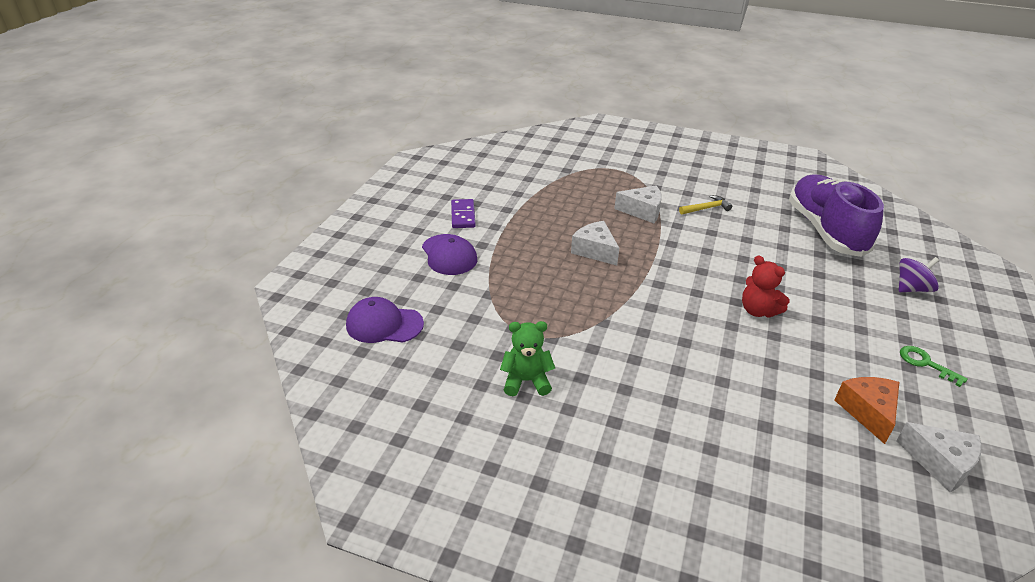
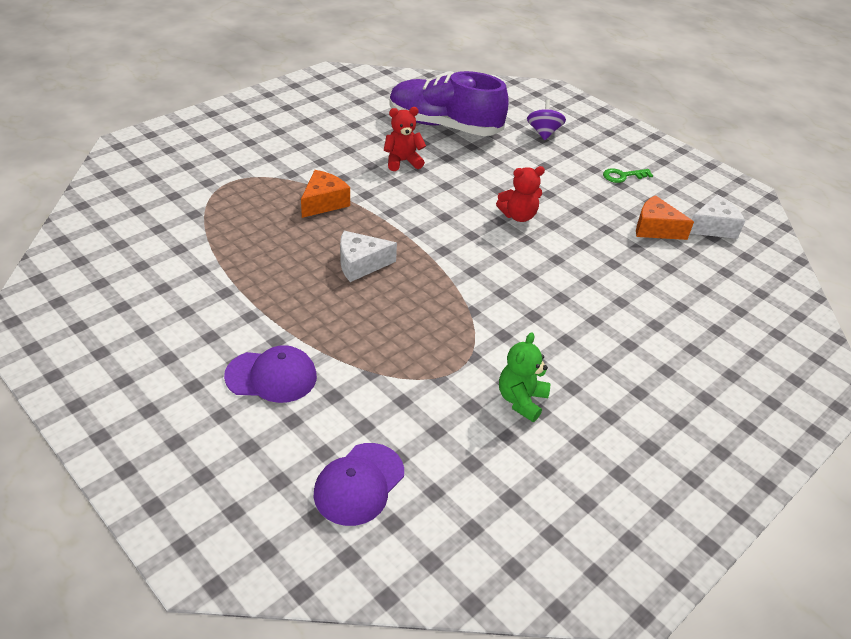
camera: 65 degrees left, 5 degrees up
purple domino [451,199,476,228] -> none
white cheese [614,186,662,223] -> orange cheese [301,170,350,218]
yellow hammer [679,195,732,215] -> none
none -> red teddy bear [384,107,426,171]

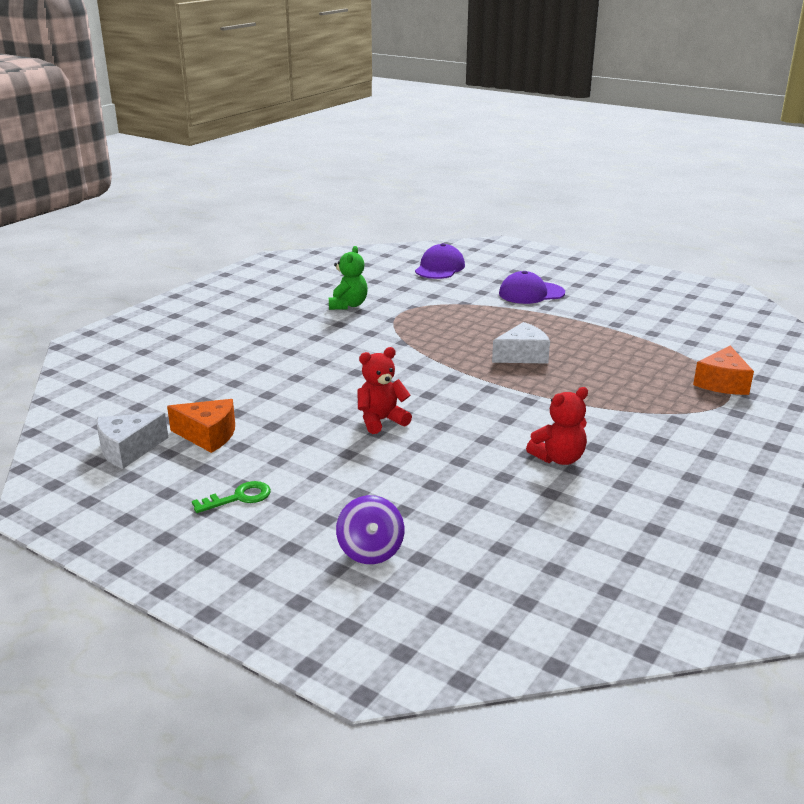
camera: 170 degrees right, 15 degrees down
orange cheese [301,170,350,218] -> orange cheese moved to [693,345,754,395]
purple shoe [389,71,509,136] -> none

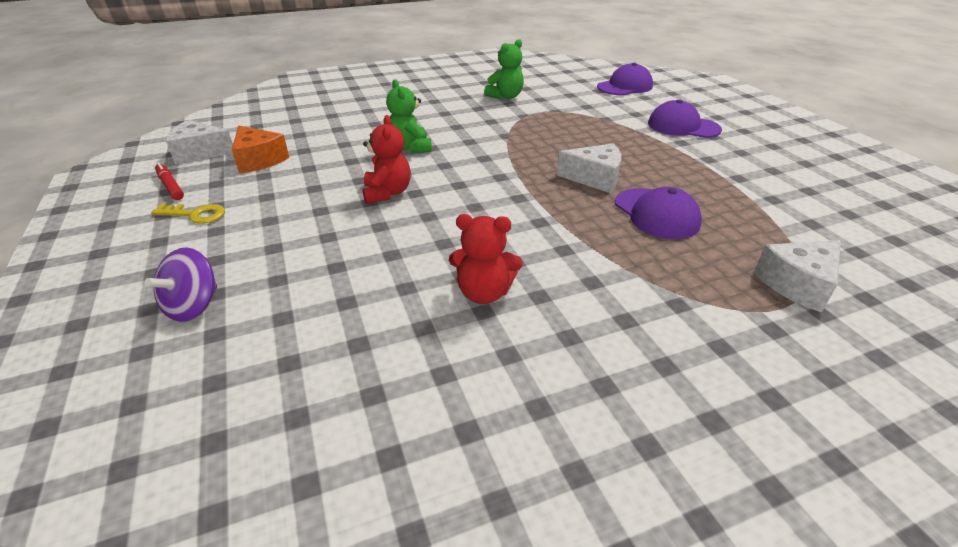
camera: 35 degrees right, 10 degrees up
green key [192,481,271,513] -> yellow key [151,204,225,224]
red teddy bear [357,347,412,434] -> red teddy bear turned 75 degrees clockwise [363,115,411,204]
orange cheese [693,345,754,395] -> white cheese [754,240,841,313]
none -> red marker [155,163,184,200]
none -> green teddy bear [386,79,432,153]
none -> purple cap [615,187,702,239]

